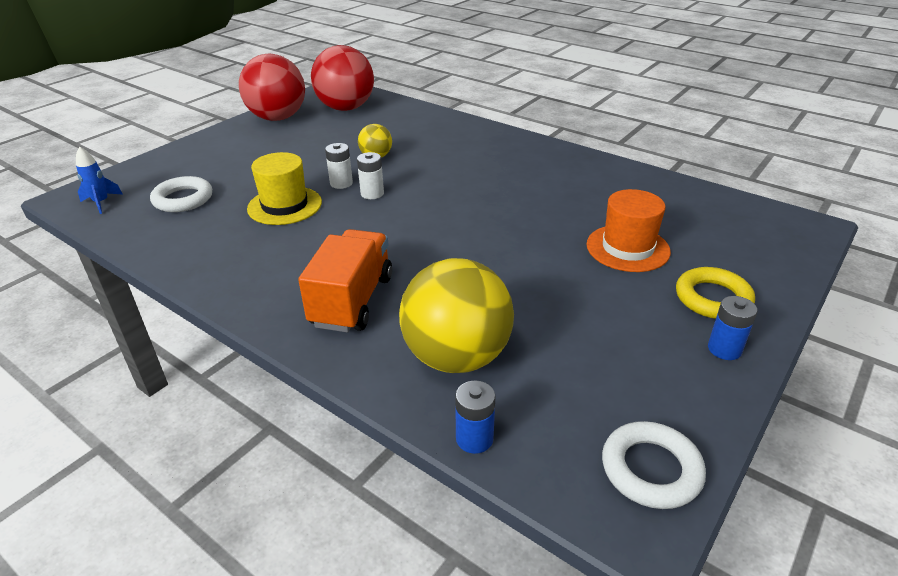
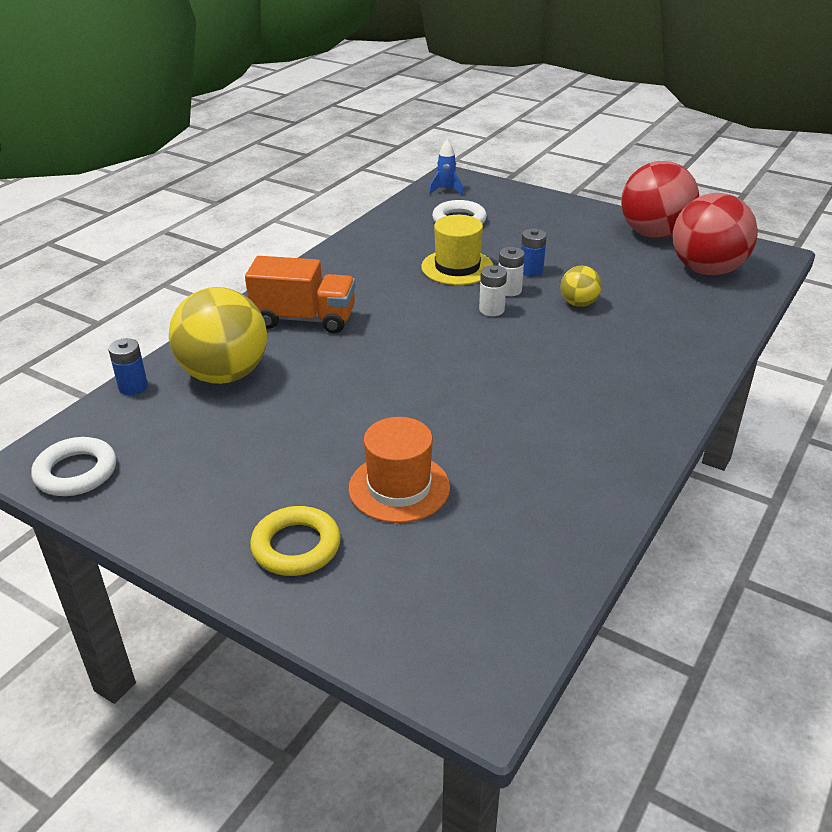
camera: 85 degrees right, 0 degrees up
blue battery [708,296,757,360] -> blue battery moved to [521,229,547,276]

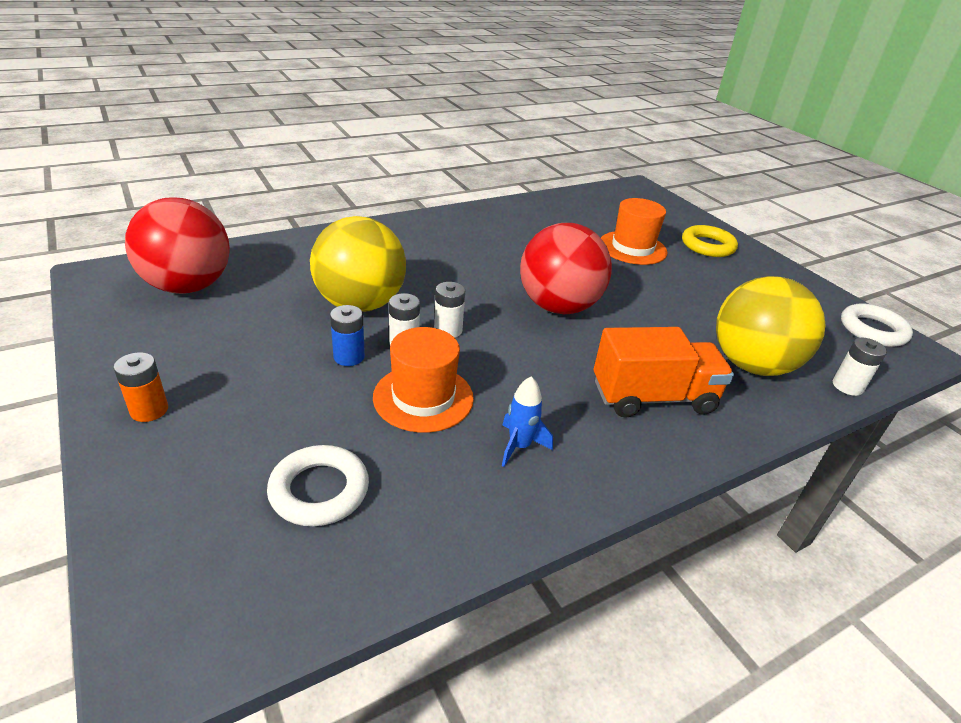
camera: 155 degrees left, 0 degrees up
blue battery [108,338,148,395] -> white battery [833,338,887,396]
orange truck [245,256,356,334] -> orange truck turned 135 degrees clockwise [594,327,734,417]
yellow hat [421,215,493,285] -> orange hat [373,327,474,433]
blue rocket [429,140,463,195] -> blue rocket moved to [502,376,553,467]
yellow ball [561,266,602,307] -> yellow ball [310,216,406,312], size x2.07
red ball [621,161,699,238] -> red ball moved to [520,223,612,314]
none -> orange battery [113,352,168,422]

